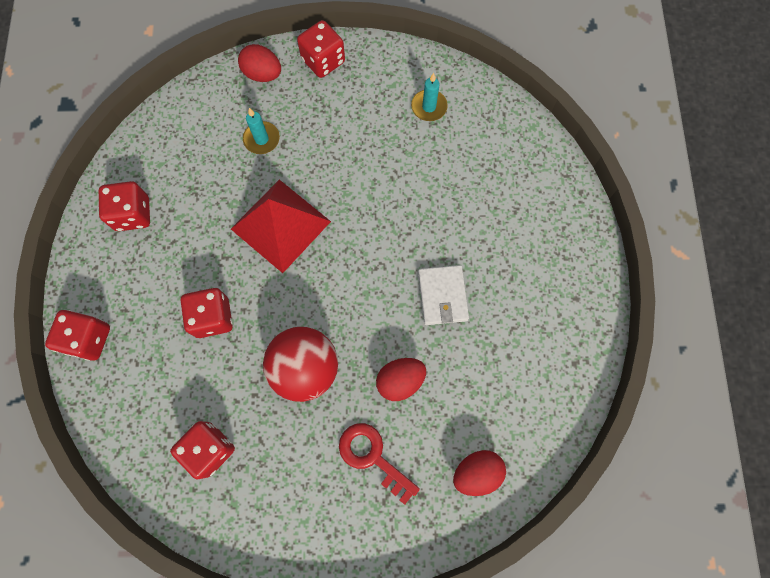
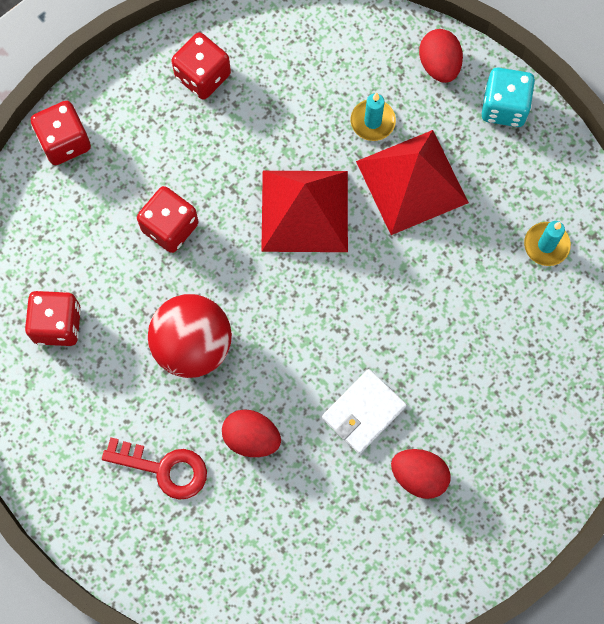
camera: 50 degrees right, 0 degrees up
red dice [297,20,345,78] -> turquoise dice [482,67,535,127]
red key [339,423,420,505] -> red key turned 105 degrees clockwise [102,437,207,500]
red egg [453,450,506,496] -> red egg moved to [391,449,450,499]
none -> red pyramid [356,130,469,235]

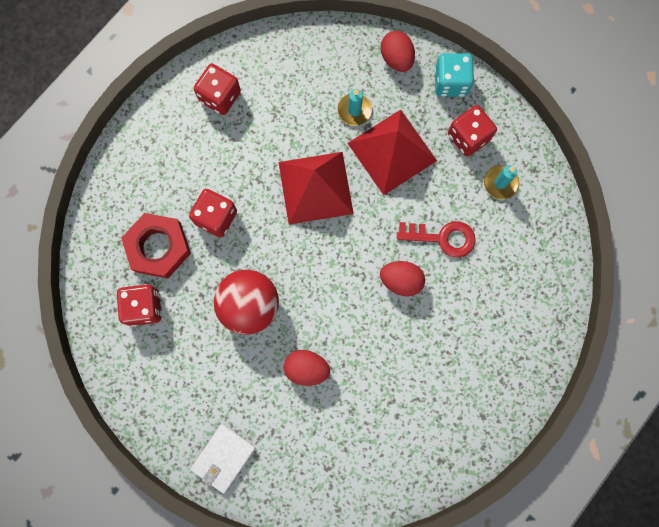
camera: 10 degrees left, 5 degrees up
red dice [31,101,91,165] -> red dice moved to [448,105,497,156]
red key [102,437,207,500] -> red key moved to [397,221,476,258]
white wallet [322,369,407,454] -> white wallet moved to [190,424,255,494]
red egg [391,449,450,499] -> red egg moved to [380,261,425,297]
none -> red nut [121,213,191,278]

